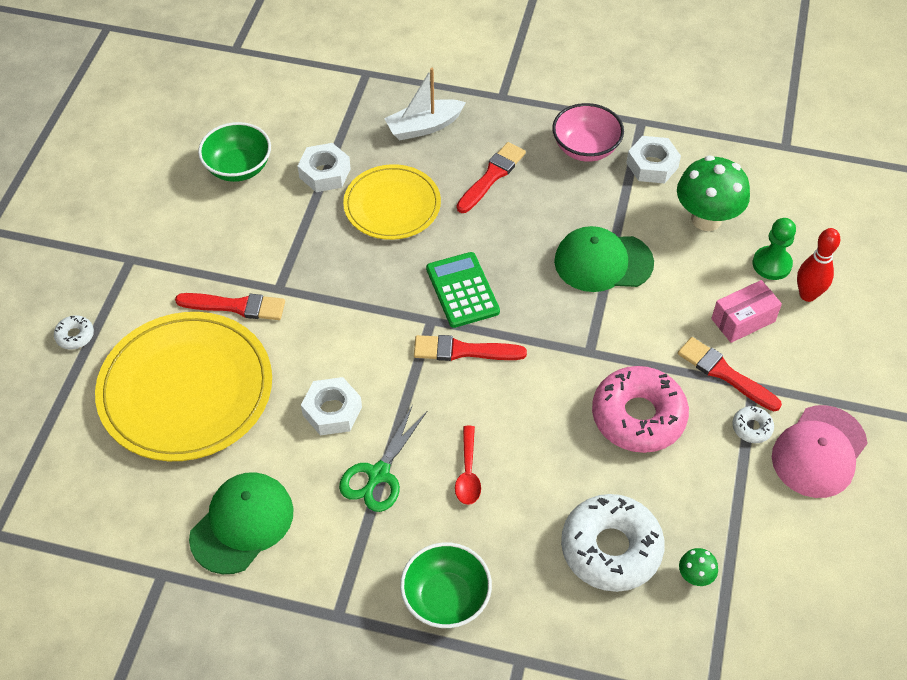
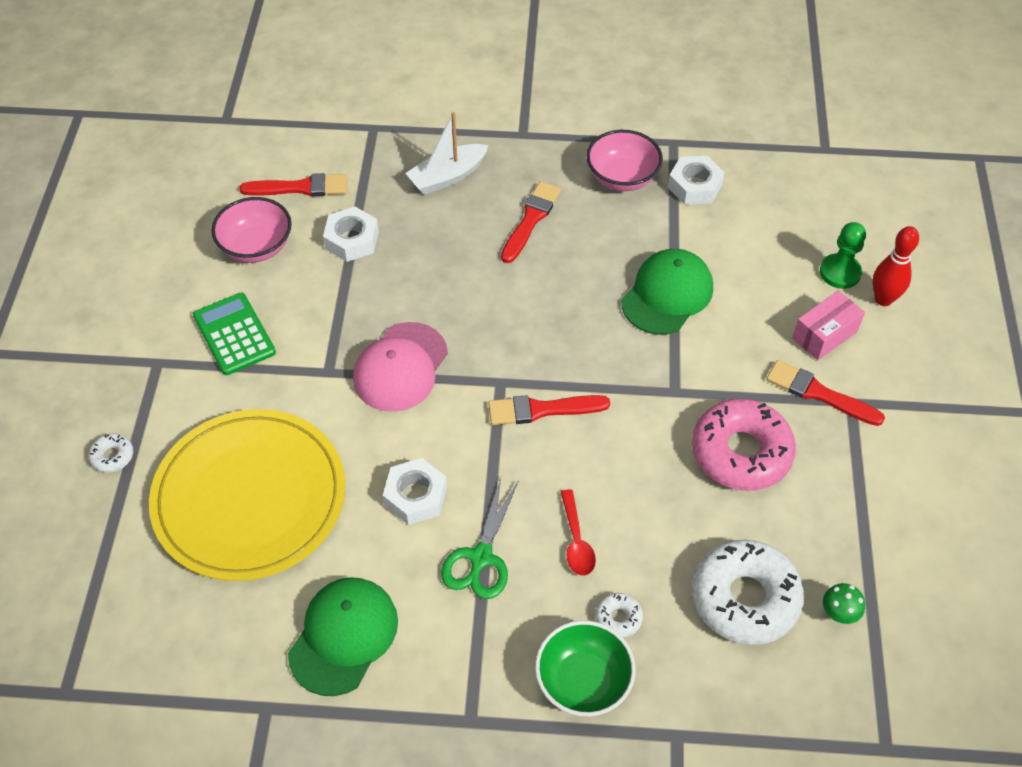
camera: 10 degrees left, 0 degrees up
red brush [175,293,285,320] -> red brush moved to [240,173,347,196]
green bowl [198,122,271,182] -> pink bowl [211,197,292,263]
yellow plate [343,164,441,240] -> none
green calculator [426,252,500,328] -> green calculator moved to [193,293,276,375]
green cap [554,226,654,292] -> green cap turned 135 degrees clockwise [621,249,713,335]
green mushroom [677,155,750,231] -> none
white donut [732,406,774,443] -> white donut moved to [595,593,643,638]
pink cap [772,405,867,498] -> pink cap moved to [353,322,448,412]

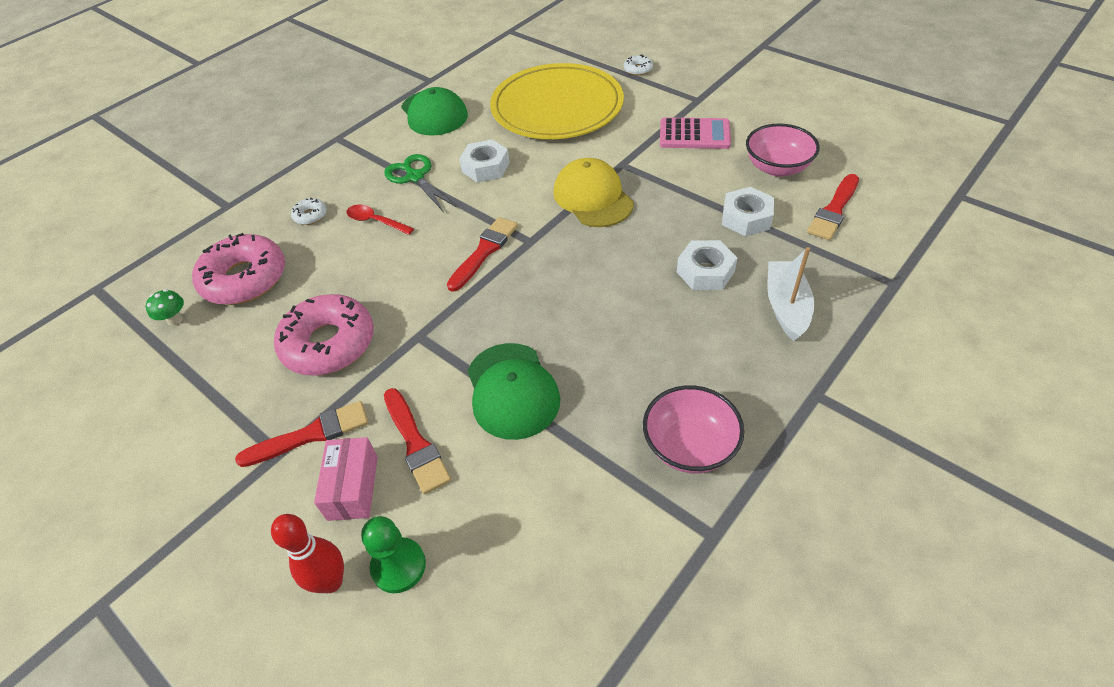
camera: 130 degrees right, 5 degrees down
green calculator [193,293,276,375] -> pink calculator [660,117,731,149]
pink cap [353,322,448,412] -> yellow cap [553,158,634,227]
red brush [501,181,561,263] -> red brush moved to [384,388,451,494]
green bowl [535,620,636,717] -> none
white nut [668,156,725,205] -> white nut moved to [677,240,738,290]
white donut [692,540,804,645] -> pink donut [192,233,285,305]

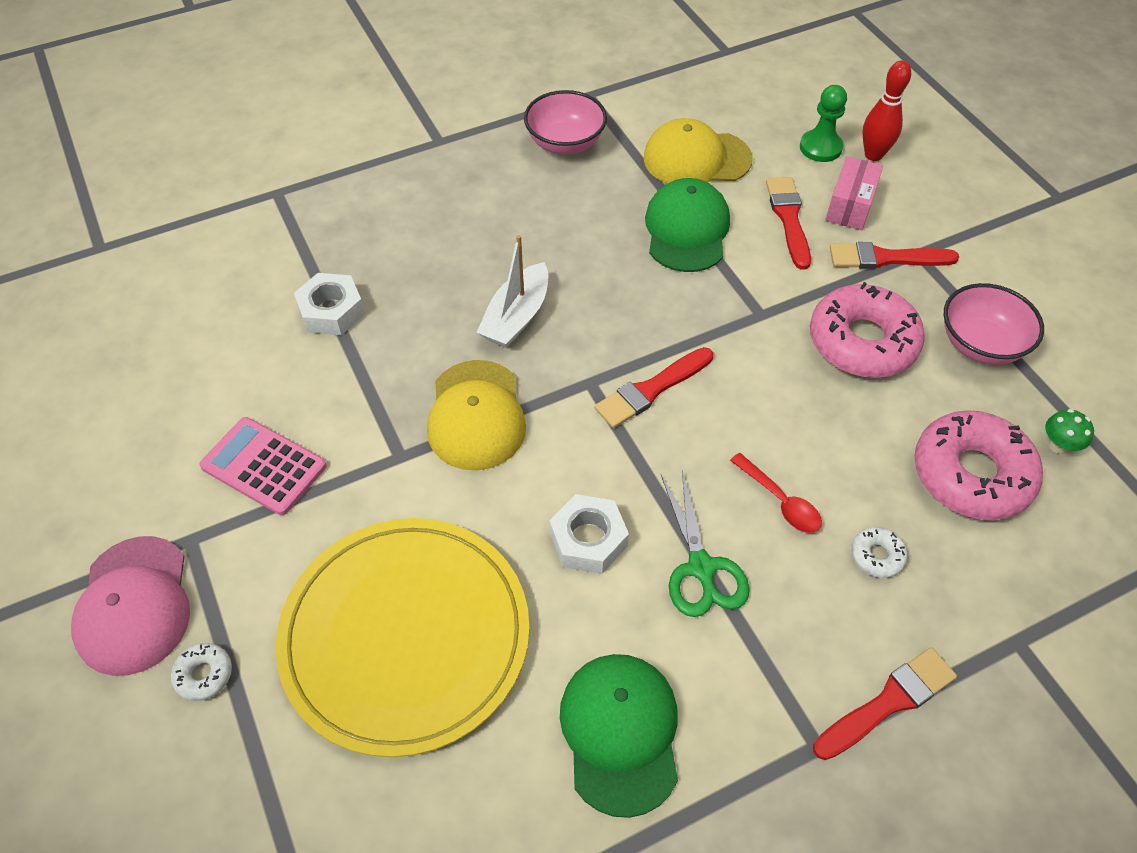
camera: 160 degrees left, 5 degrees up
white nut [677,240,738,290] -> none
pink bowl [746,124,820,177] -> pink bowl moved to [944,283,1044,365]
white boat [768,247,814,341] -> white boat moved to [476,235,548,348]
red brush [807,174,859,240] -> red brush moved to [813,647,957,760]
none -> pink cap [71,536,190,676]
none -> yellow cap [644,118,753,184]

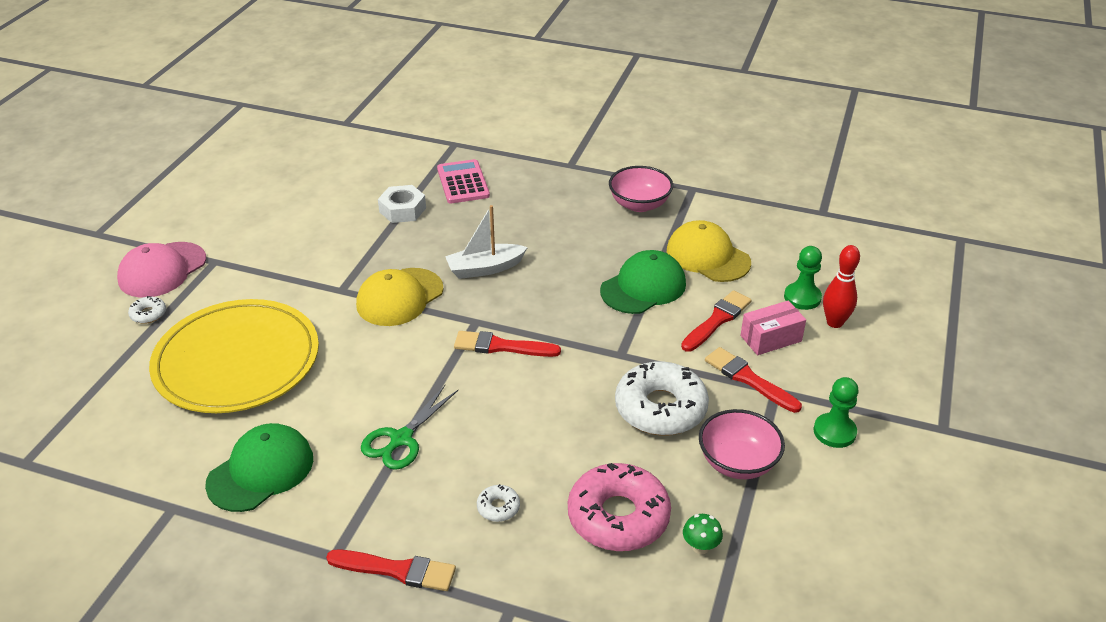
camera: 45 degrees right, 15 degrees down
pink calculator [199,417,327,515] -> pink calculator moved to [437,159,490,203]
white nut [549,494,629,574] -> none
red spoon [730,453,822,533] -> none
pink donut [810,282,925,378] -> white donut [615,361,709,436]
none -> green pawn [814,377,859,448]

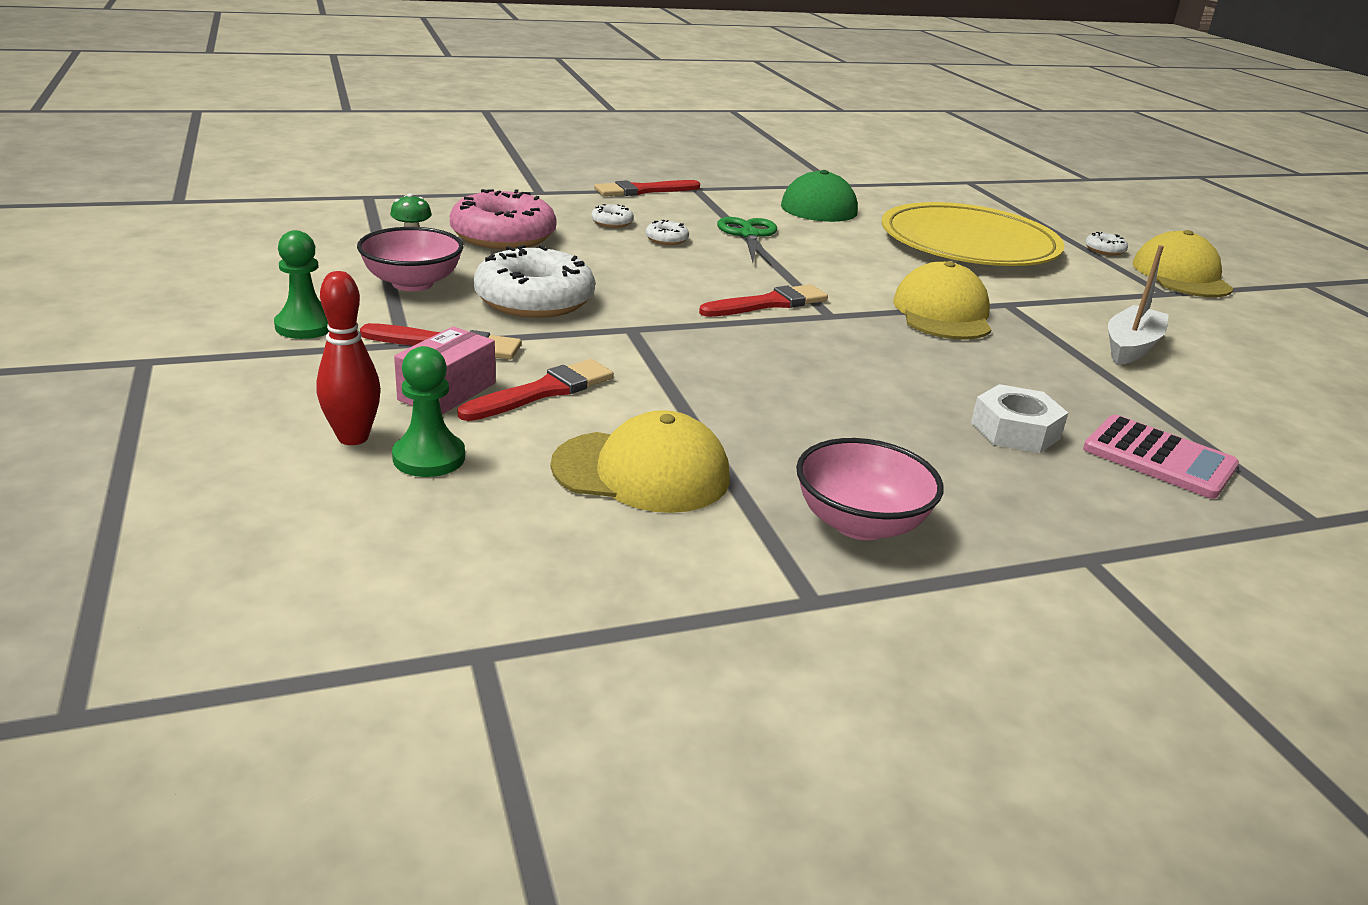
camera: 140 degrees right, 10 degrees down
pink cap [117,242,206,298] -> yellow cap [1133,230,1234,297]
white nut [378,185,426,223] -> white nut moved to [971,384,1068,453]
white boat [445,205,528,279] -> white boat moved to [1108,245,1169,365]
green cap [600,250,686,314] -> none
red brush [681,290,752,352] -> red brush turned 135 degrees counterclockwise [458,359,614,421]
none -> white donut [646,220,689,245]

